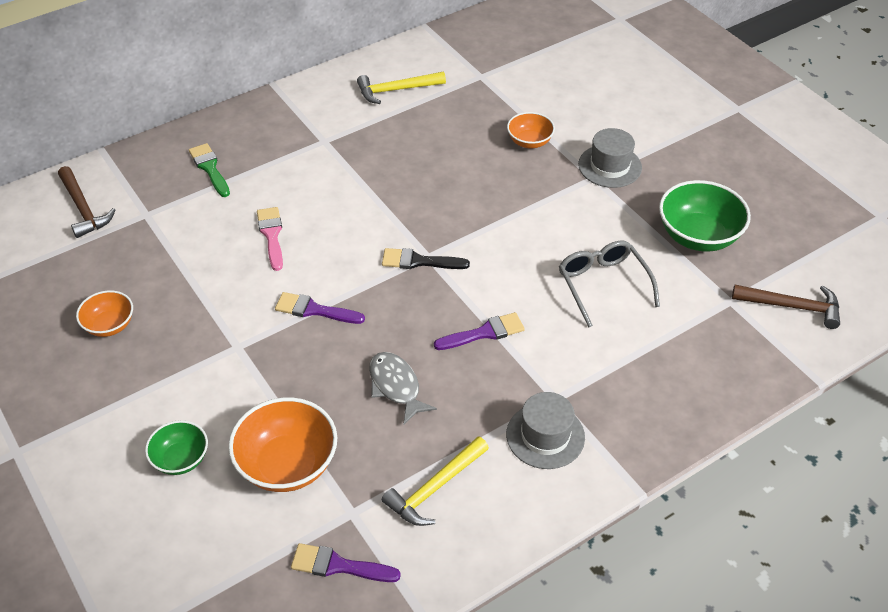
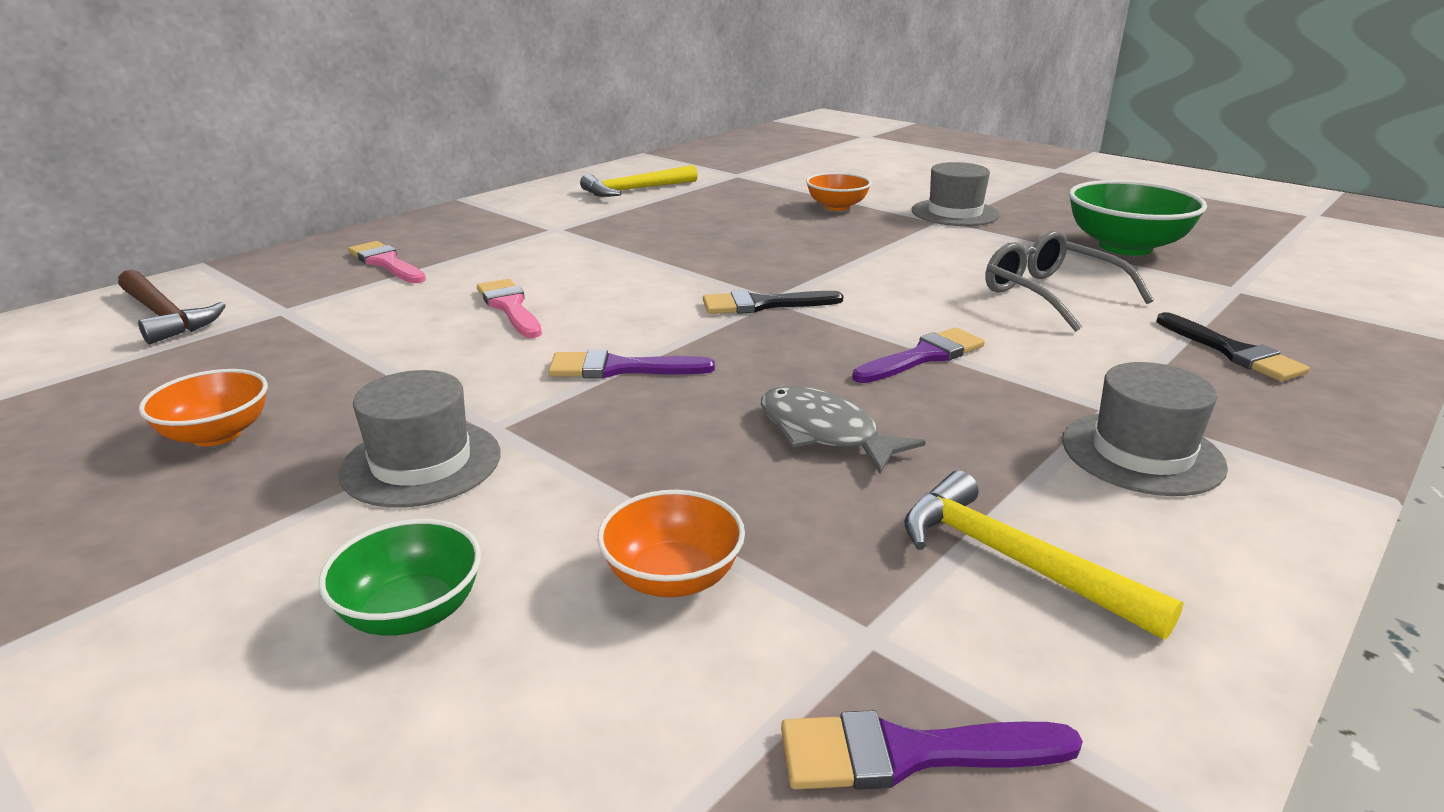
camera: 15 degrees left, 20 degrees down
green brush [189,143,230,197] -> pink brush [348,241,426,283]
orange bowl [228,397,337,492] -> orange bowl [597,490,745,597], size x0.58
yellow hammer [382,436,489,526] -> yellow hammer turned 105 degrees clockwise [904,470,1183,640]
brown hammer [732,285,840,329] -> none
none -> grey hat [338,370,500,508]
none -> black brush [1156,312,1310,382]

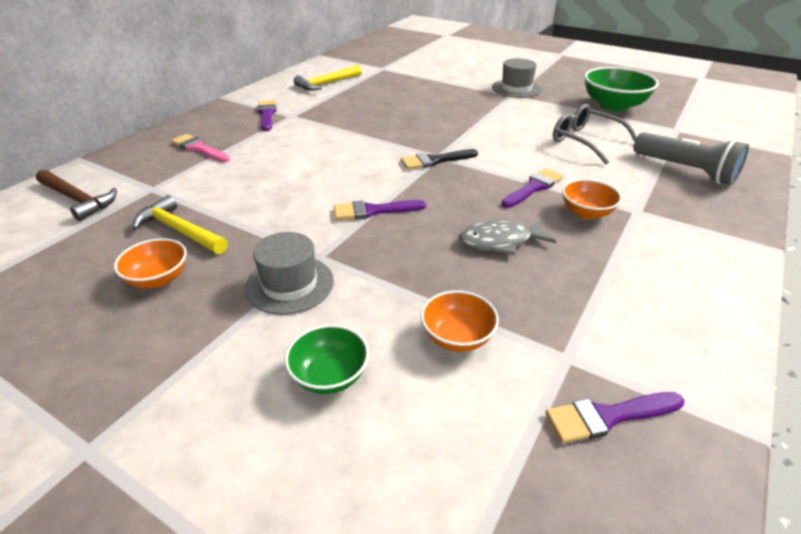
camera: 10 degrees left, 10 degrees up
pink brush [477,279,542,338] -> none
grey fish [761,386,926,474] -> grey fish turned 45 degrees counterclockwise [459,219,556,255]
orange bowl [806,173,871,211] -> orange bowl moved to [562,179,622,219]
yellow hammer [904,470,1183,640] -> yellow hammer moved to [132,195,228,254]
grey hat [1062,362,1228,496] -> none
black brush [1156,312,1310,382] -> grey flashlight [634,132,749,185]
none -> purple brush [257,100,277,131]

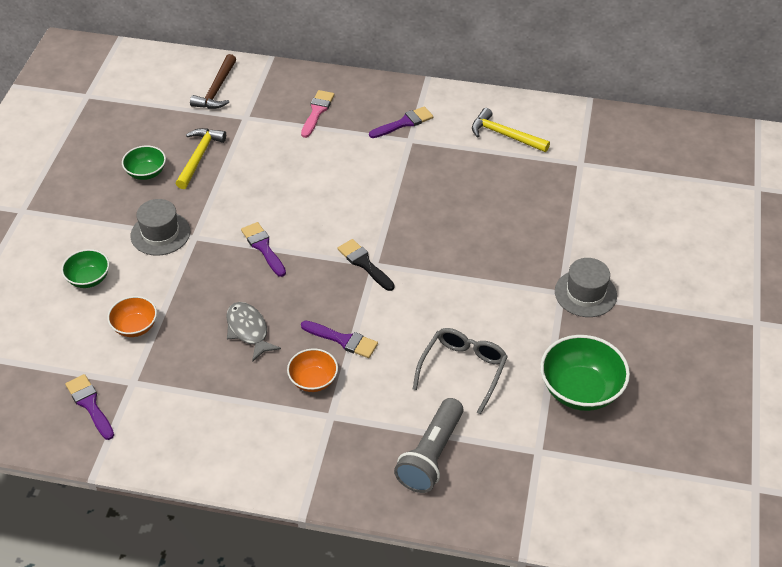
camera: 70 degrees right, 10 degrees up
orange bowl [114,238,187,288] -> green bowl [122,146,166,180]

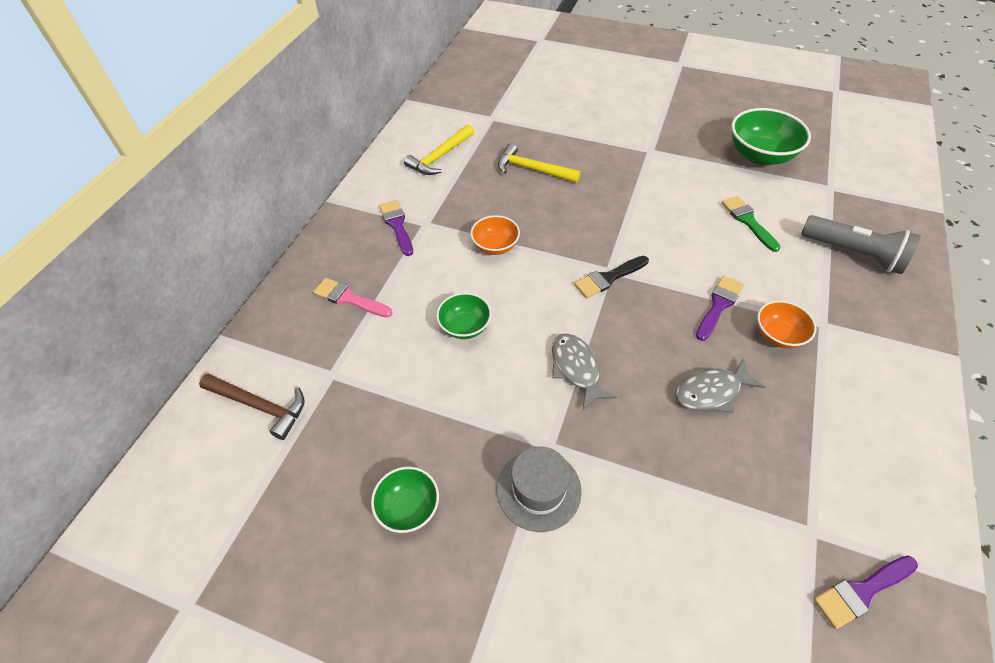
camera: 80 degrees left, 5 degrees up
green bowl [61,249,109,288] -> green bowl moved to [436,293,492,339]
orange bowl [107,296,157,337] -> orange bowl moved to [471,215,520,255]
yellow hammer [176,128,226,189] -> yellow hammer moved to [498,143,580,183]
purple brush [241,222,286,277] -> grey fish [552,333,617,410]
grey glasses [413,328,508,415] -> green brush [722,196,781,252]
grey hat [555,258,617,317] -> none

